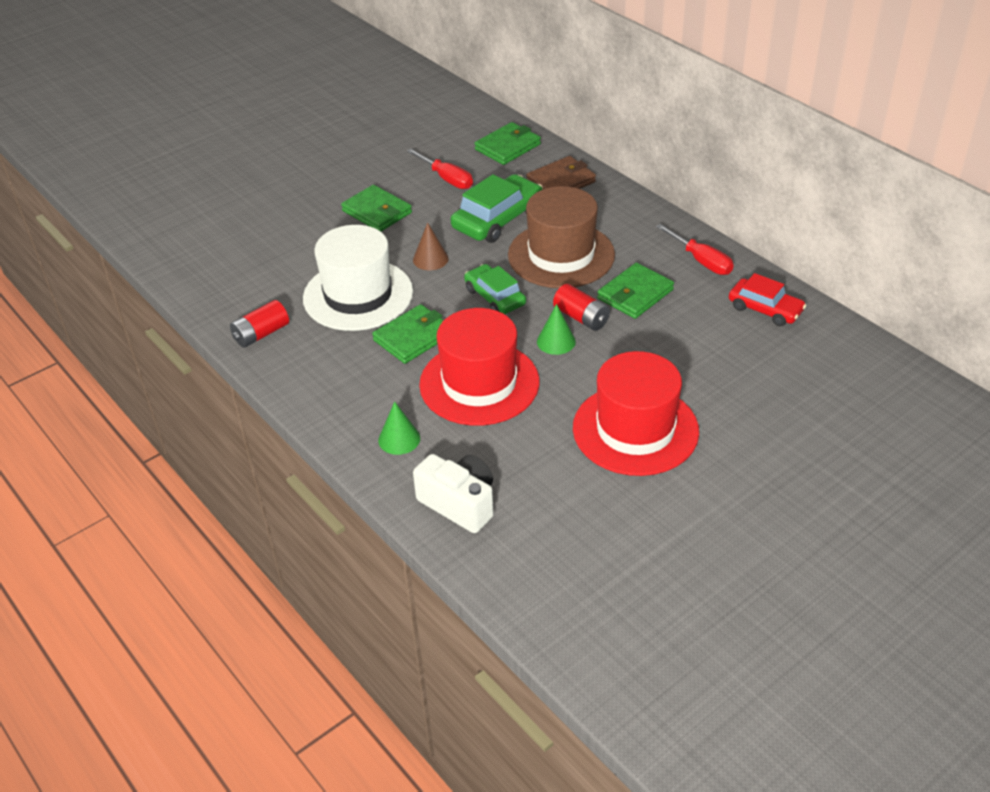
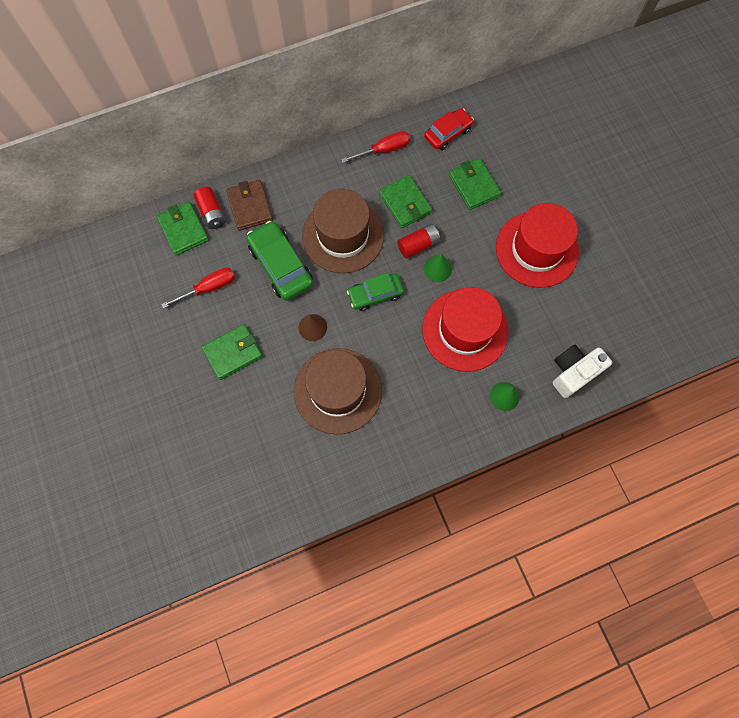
camera: 75 degrees left, 30 degrees up
red battery [230,300,289,348] -> red battery moved to [193,187,226,229]
white hat [303,225,413,331] -> brown hat [294,348,382,435]
green wallet [372,304,444,364] -> green wallet moved to [449,158,501,210]

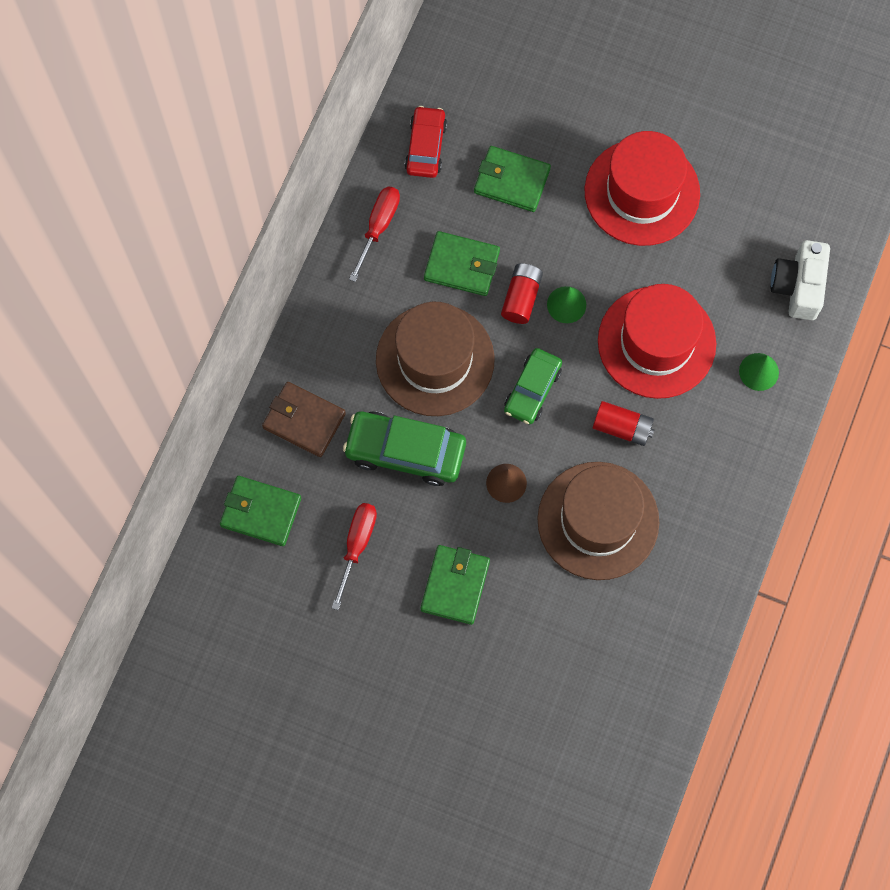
camera: 45 degrees left, 0 degrees up
red battery [193,187,226,229] -> red battery moved to [593,401,654,446]

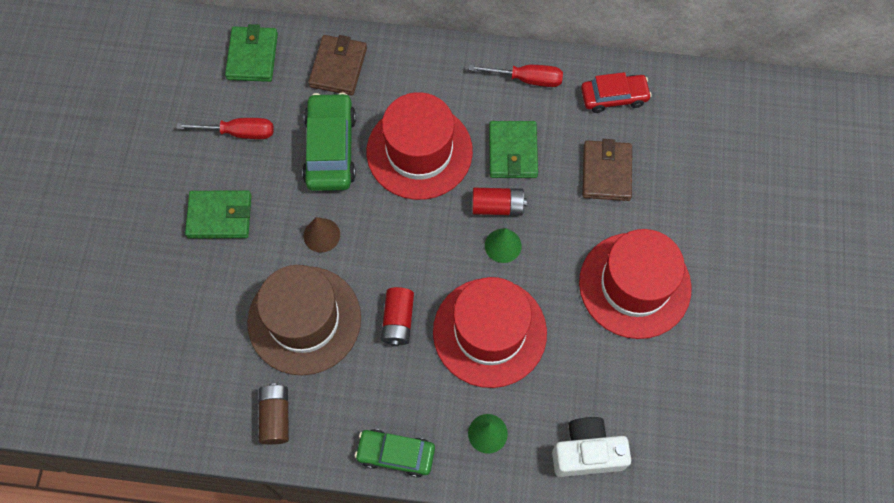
camera: 75 degrees right, 5 degrees down
brown hat [376,302,495,416] -> red hat [367,92,473,200]
green wallet [474,146,551,212] -> brown wallet [582,139,632,201]
green car [504,348,562,424] -> green car moved to [355,429,435,477]
none -> brown battery [259,383,289,445]

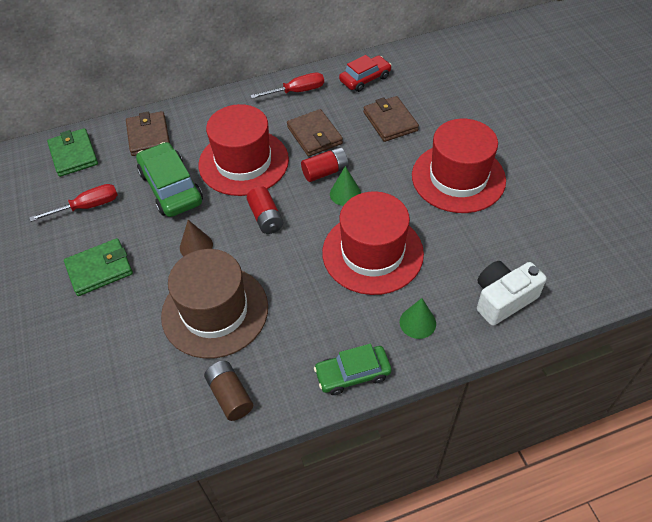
camera: 25 degrees left, 15 degrees down
red battery [381,287,414,346] -> red battery moved to [247,186,283,234]
green wallet [489,121,538,178] -> brown wallet [287,109,343,157]

